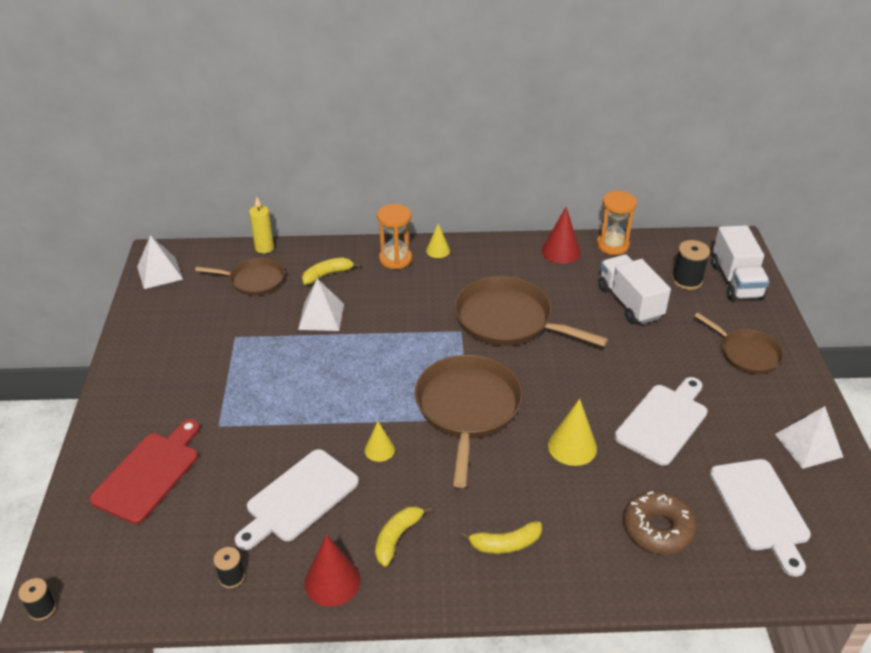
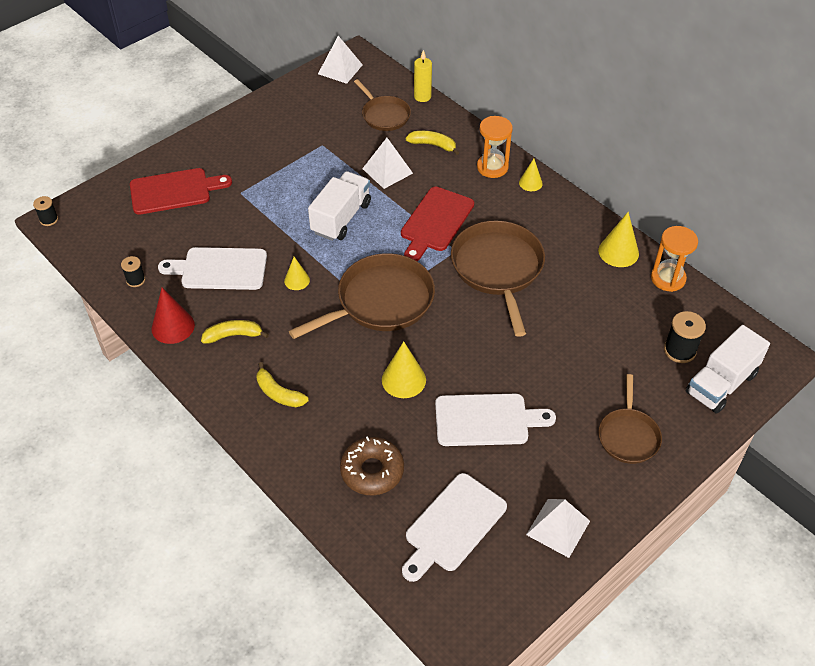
camera: 50 degrees right, 10 degrees up
red cone [542,206,581,264] -> yellow cone [598,212,639,267]
white truck [598,255,671,324] -> white truck moved to [308,171,371,241]
none -> red cutting board [401,187,474,261]

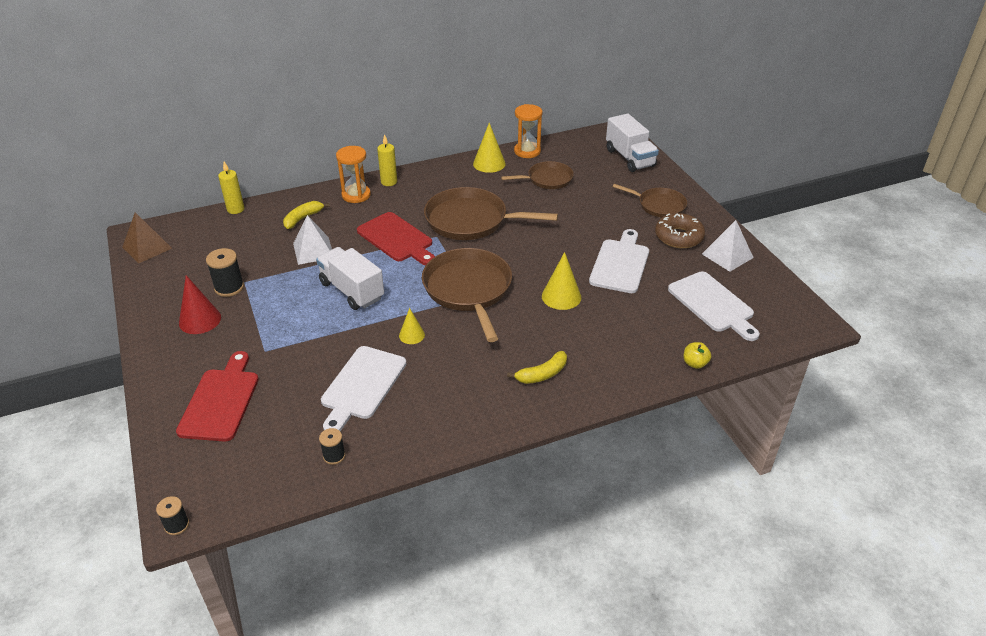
camera: 70 degrees left, 10 degrees down
red cone [151,288,195,344] -> red cone moved to [179,275,221,334]
yellow banana [201,320,269,344] -> none
white pyramid [318,36,363,84] -> brown pyramid [122,212,172,264]
brown donut [340,436,404,495] -> brown donut moved to [655,213,705,248]
brown pan [354,79,411,131] -> brown pan moved to [501,161,574,189]
yellow cone [519,159,543,191] -> yellow candle [377,134,397,186]
black spool [664,311,706,363] -> black spool moved to [206,248,244,297]
none -> yellow apple [684,342,711,369]

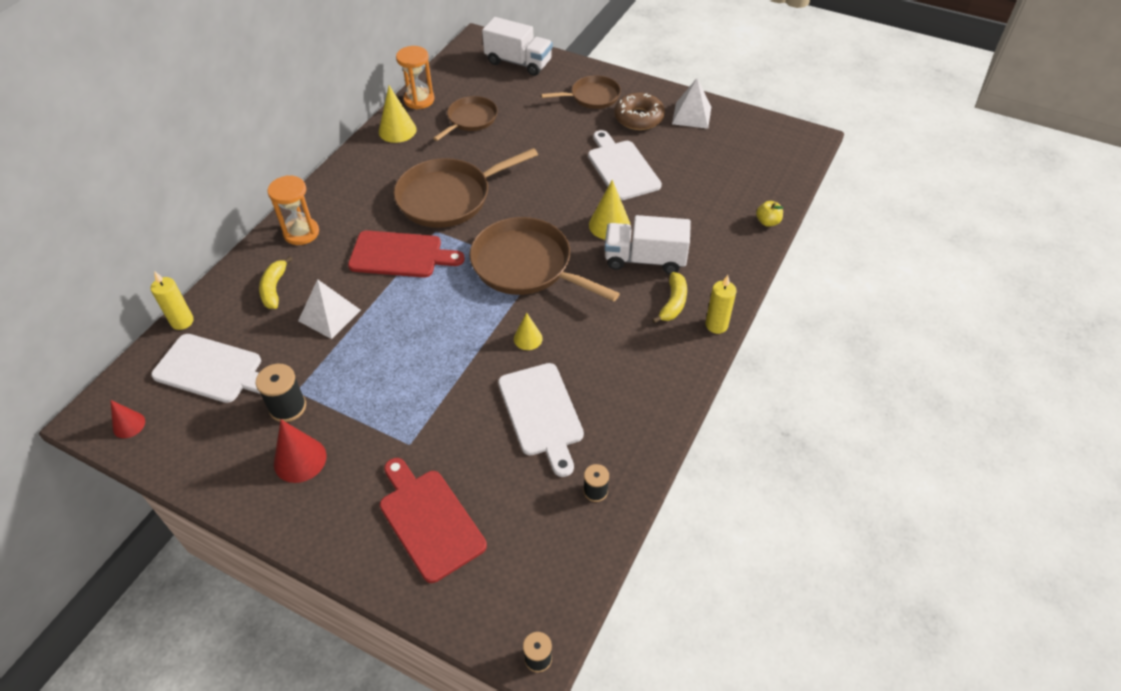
camera: 40 degrees left, 10 degrees up
brown pyramid [122,212,172,264] -> red cone [110,400,145,438]
white truck [316,247,384,310] -> white truck moved to [605,215,691,274]
yellow candle [377,134,397,186] -> yellow candle moved to [706,275,737,334]
white cutting board [668,271,760,341] -> white cutting board moved to [151,334,261,403]

